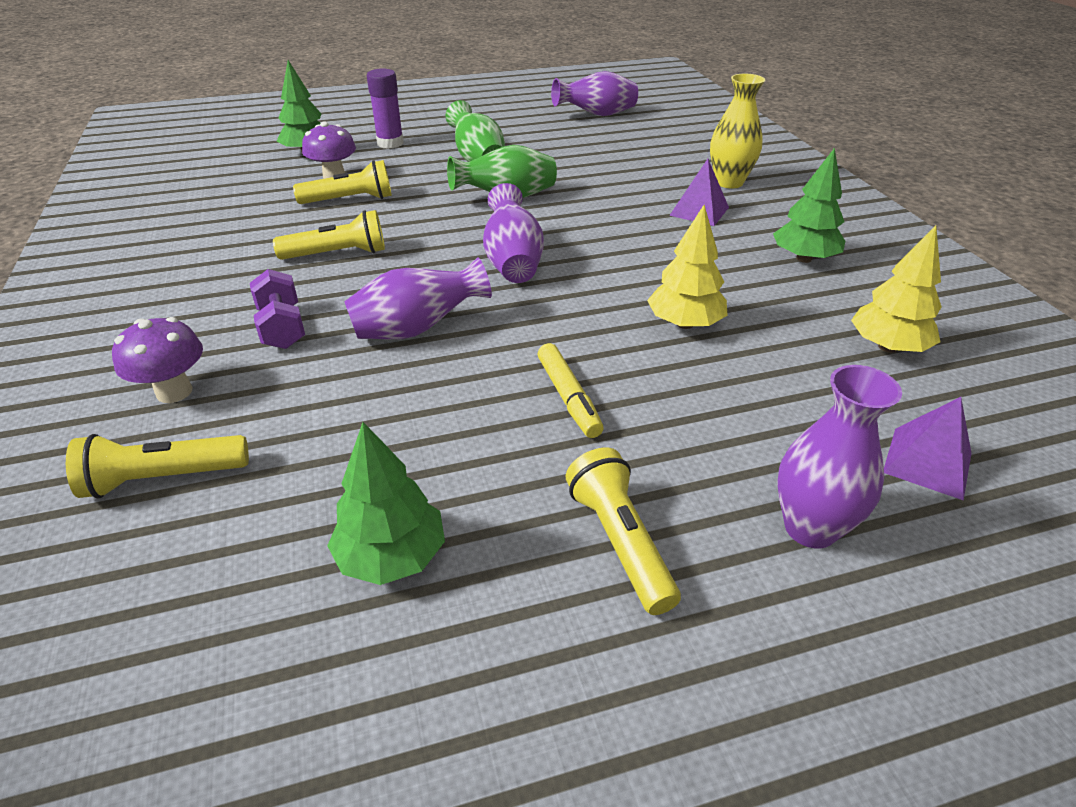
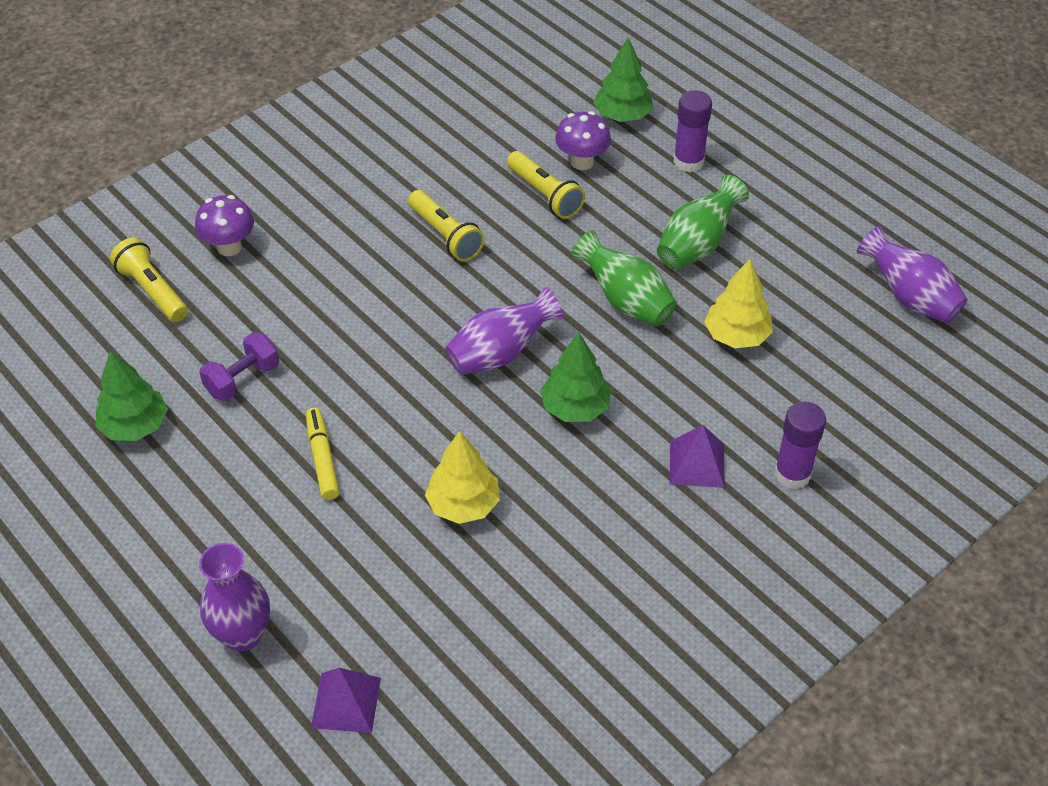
camera: 65 degrees right, 10 degrees up
purple dumbbell [250,269,305,349] -> purple dumbbell moved to [199,332,279,401]
purple vase [344,257,492,339] -> none
yellow marker [538,343,604,438] -> yellow marker turned 120 degrees clockwise [306,408,339,500]
yellow flashlight [566,448,681,615] -> none
yellow vase [710,74,765,188] -> purple glue stick [775,401,826,489]
green tree [773,148,845,263] -> green tree moved to [540,332,611,422]
yellow tree [851,225,942,353] -> yellow tree moved to [704,259,773,348]

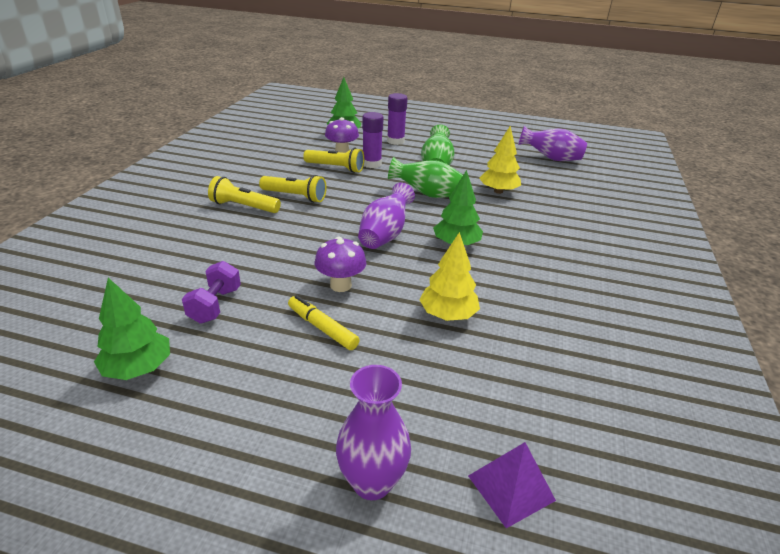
camera: 35 degrees left, 15 degrees down
yellow flashlight [110,237,188,322] -> yellow flashlight moved to [208,176,281,213]
purple mushroom [195,195,254,256] -> purple mushroom moved to [315,237,366,292]
purple pyramid [670,425,725,488] -> none
purple glue stick [775,401,826,489] -> purple glue stick moved to [362,112,384,168]

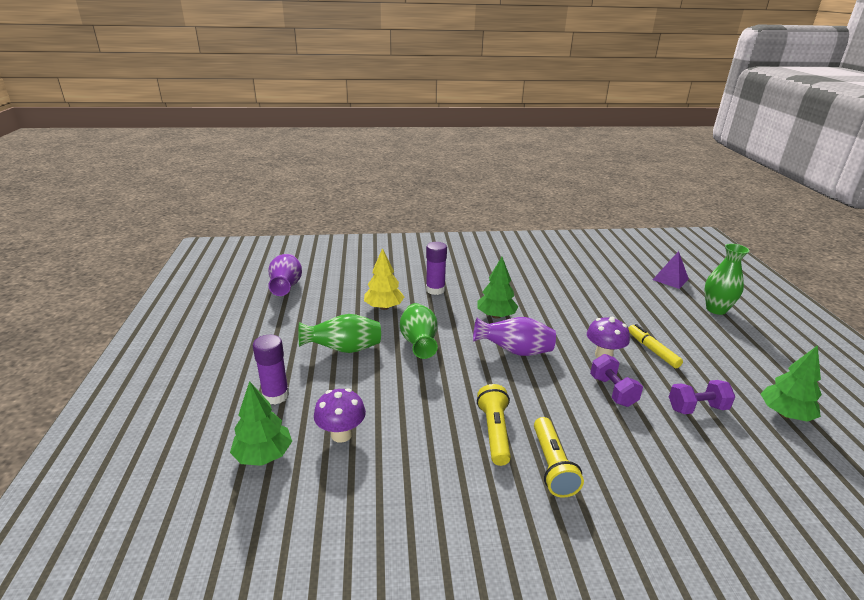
camera: 110 degrees left, 5 degrees down
yellow marker [288,295,360,350] -> yellow marker turned 135 degrees clockwise [628,324,683,368]
yellow flashlight [303,148,364,173] -> none
purple vase [336,365,411,500] -> green vase [704,244,749,315]
purple glue stick [362,112,384,168] -> purple glue stick moved to [426,242,447,295]
yellow tree [419,232,480,321] -> none
none -> purple dumbbell [590,354,643,407]

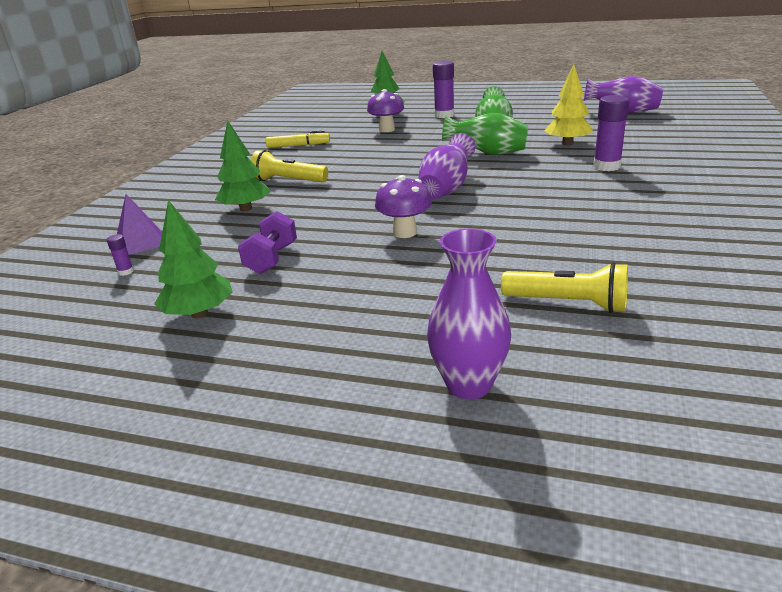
camera: 115 degrees right, 0 degrees up
green tree [477,257,518,319] -> green tree moved to [215,121,271,212]
yellow flashlight [477,384,511,466] -> yellow flashlight moved to [501,262,628,313]
purple dumbbell [590,354,643,407] -> none
yellow marker [628,324,683,368] -> yellow marker moved to [266,131,330,148]
purple pyramid [653,251,689,289] -> purple pyramid moved to [117,194,162,255]
green vase [704,244,749,315] -> purple vase [427,229,511,399]
none -> purple glue stick [107,234,134,276]

